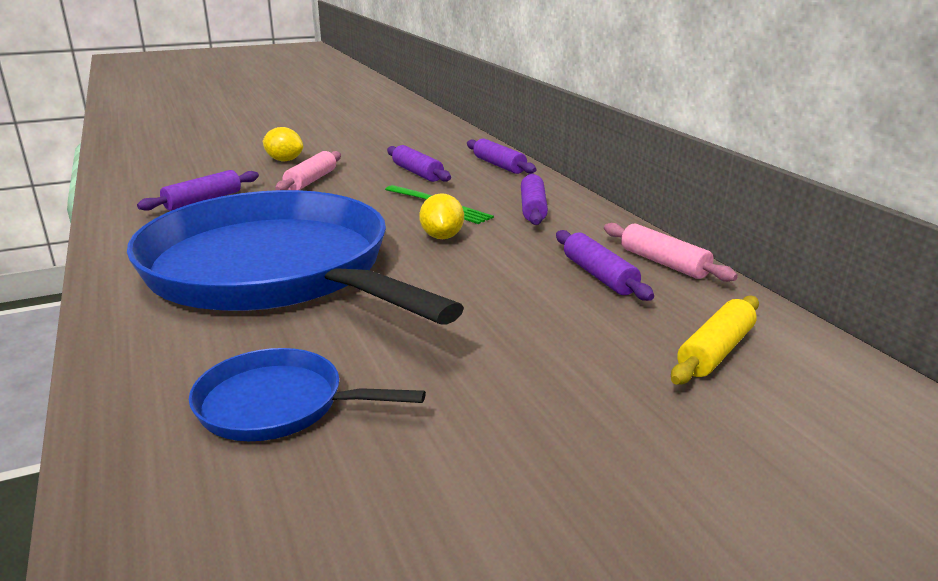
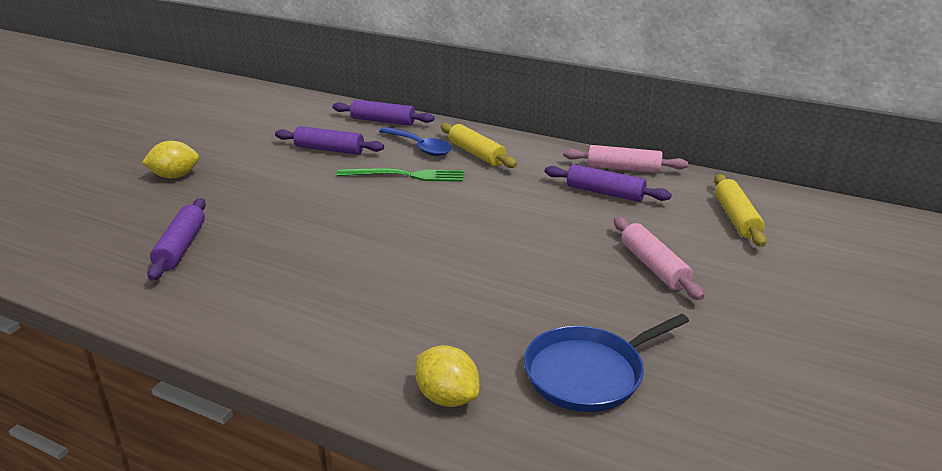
camera: 40 degrees left, 5 degrees up
blue pan [127,190,464,324] -> none
pink rolling pin [275,151,341,190] -> pink rolling pin moved to [614,217,704,300]
yellow lemon [419,193,464,239] -> yellow lemon moved to [415,345,479,407]
purple rolling pin [521,173,548,225] -> yellow rolling pin [440,123,517,168]
none -> blue spoon [379,127,452,156]

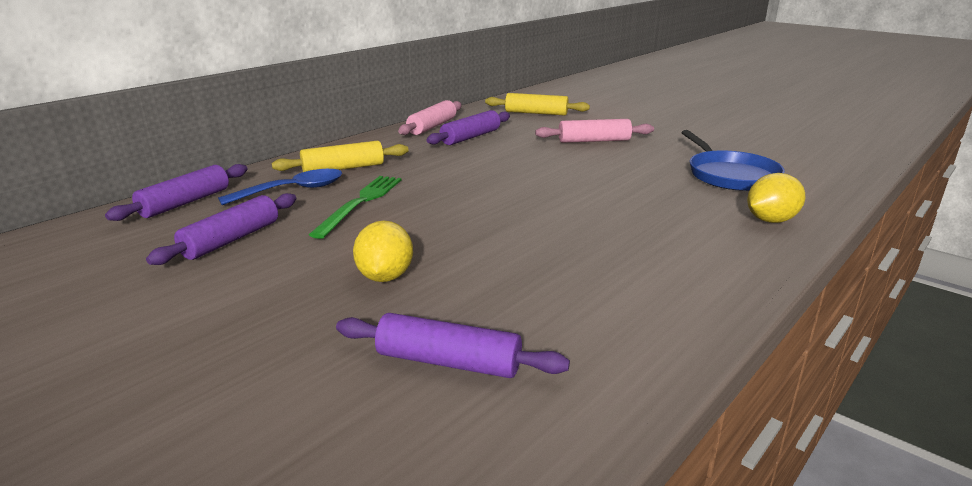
camera: 75 degrees left, 5 degrees down
yellow lemon [142,141,199,178] -> yellow lemon moved to [353,221,413,282]

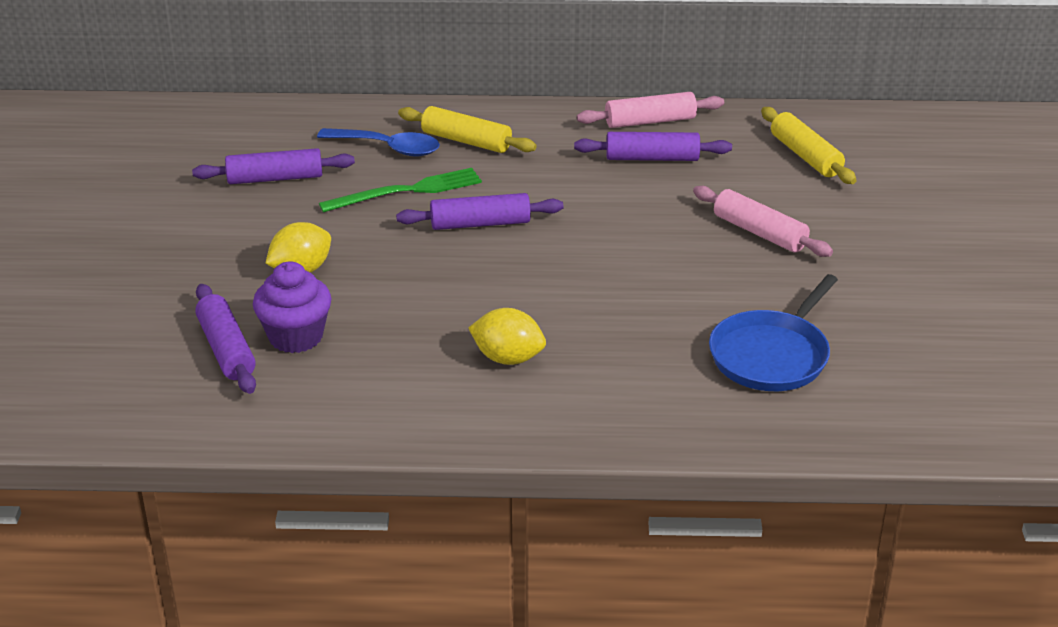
camera: 50 degrees right, 10 degrees up
purple rolling pin [105,164,247,221] -> purple rolling pin moved to [396,193,564,230]
yellow lemon [747,173,805,223] -> yellow lemon moved to [468,308,546,365]
none -> purple cupcake [253,261,332,353]

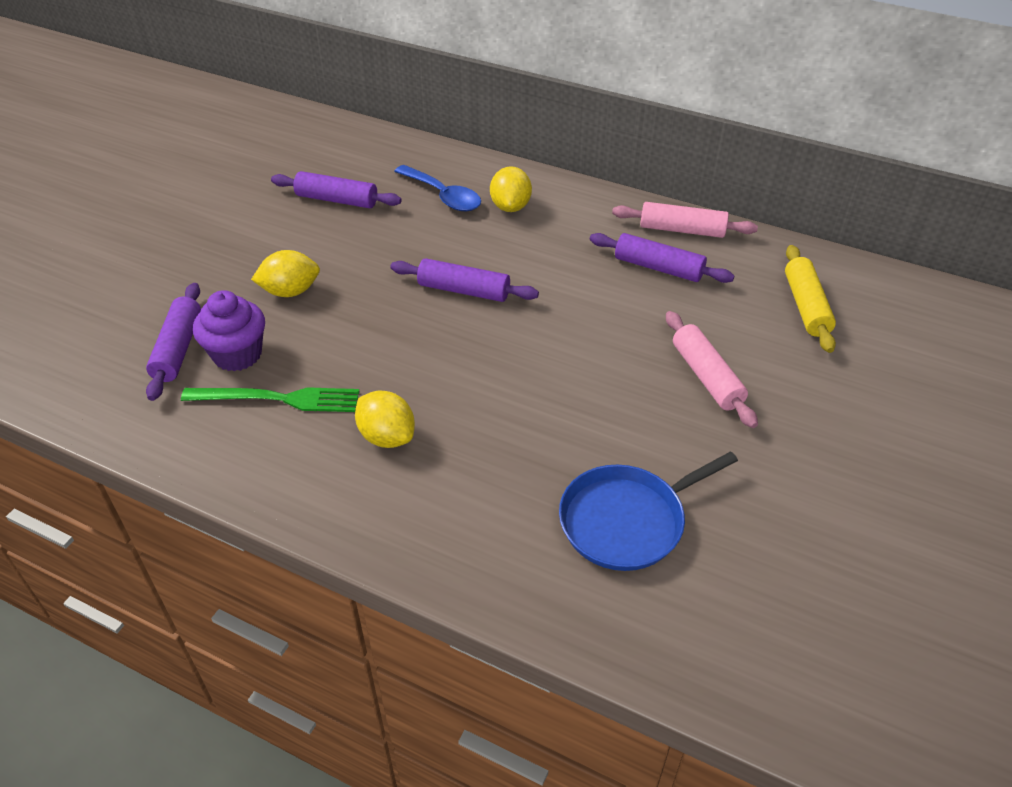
camera: 25 degrees right, 10 degrees up
green fork [319,168,482,213] -> green fork moved to [181,387,359,412]
yellow rolling pin [398,106,537,153] -> yellow lemon [490,166,532,212]

